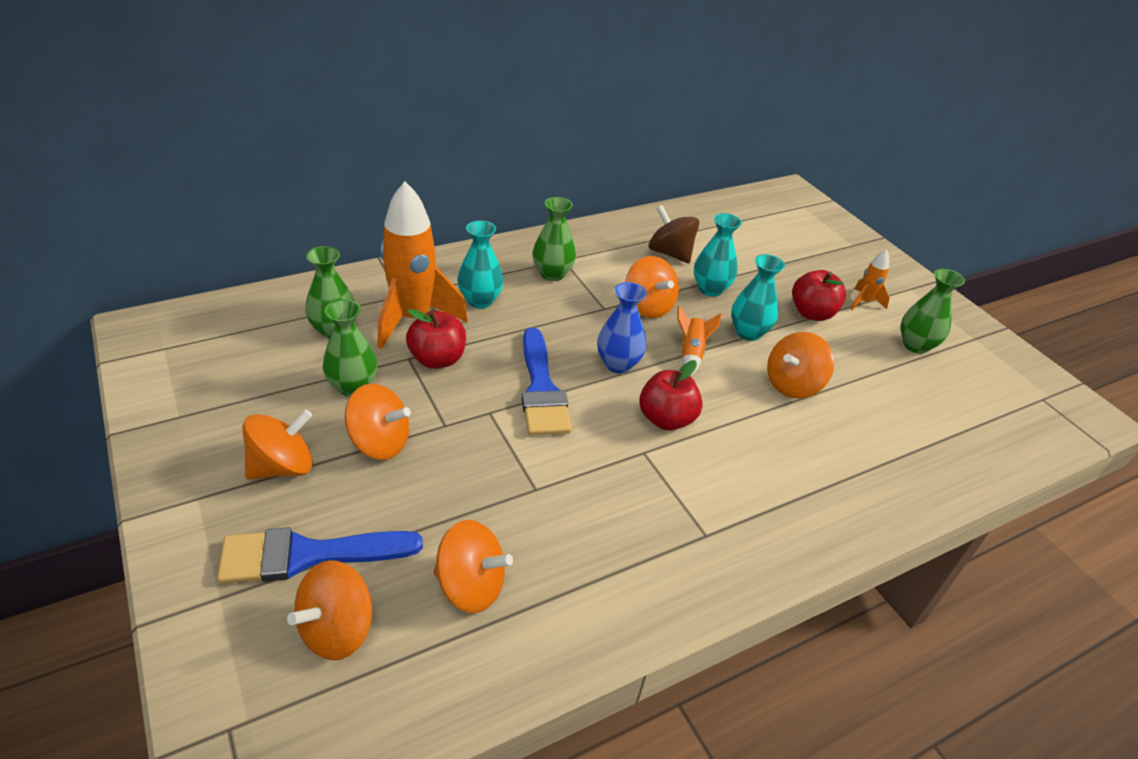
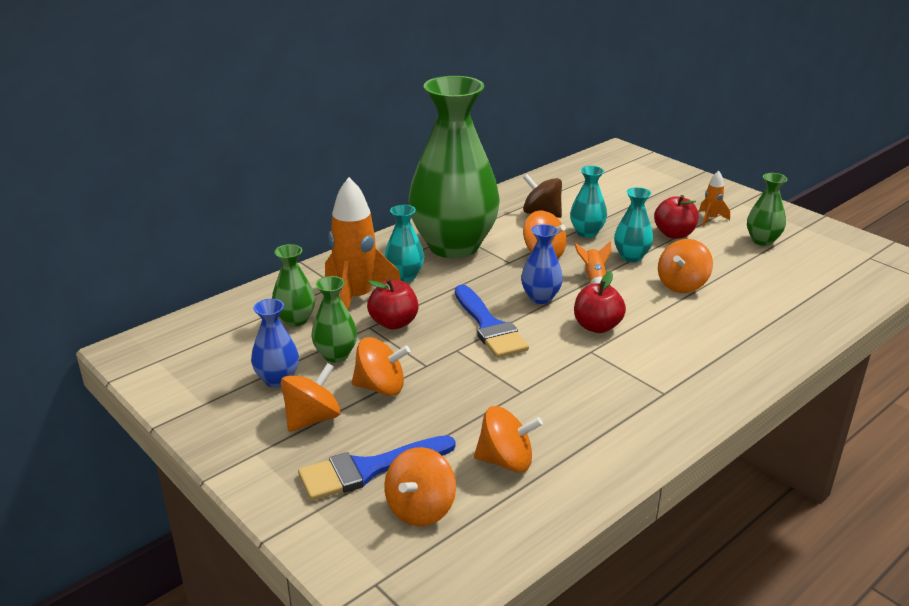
camera: 10 degrees left, 10 degrees down
green vase [533,197,576,281] -> green vase [408,76,500,259], size x2.38
none -> blue vase [251,299,299,388]

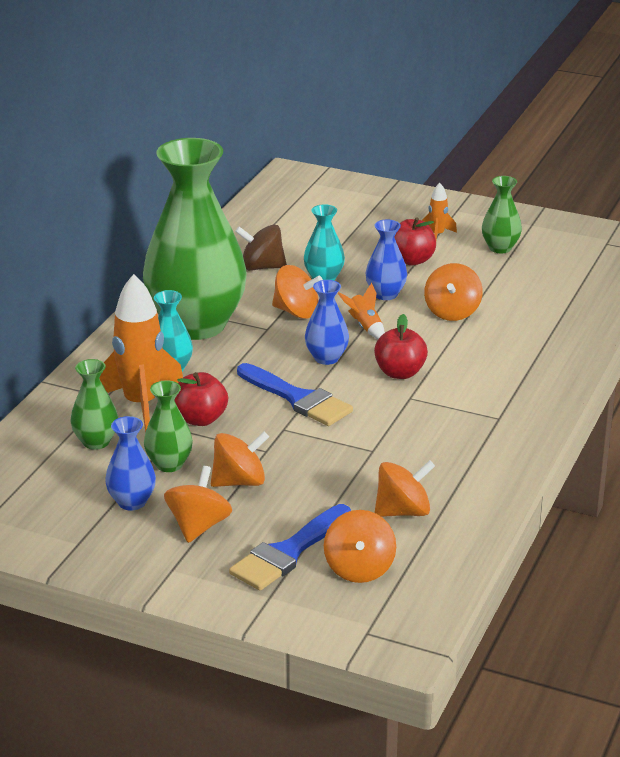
camera: 25 degrees left, 0 degrees up
turquoise vase [614,187,653,262] -> blue vase [366,220,407,300]

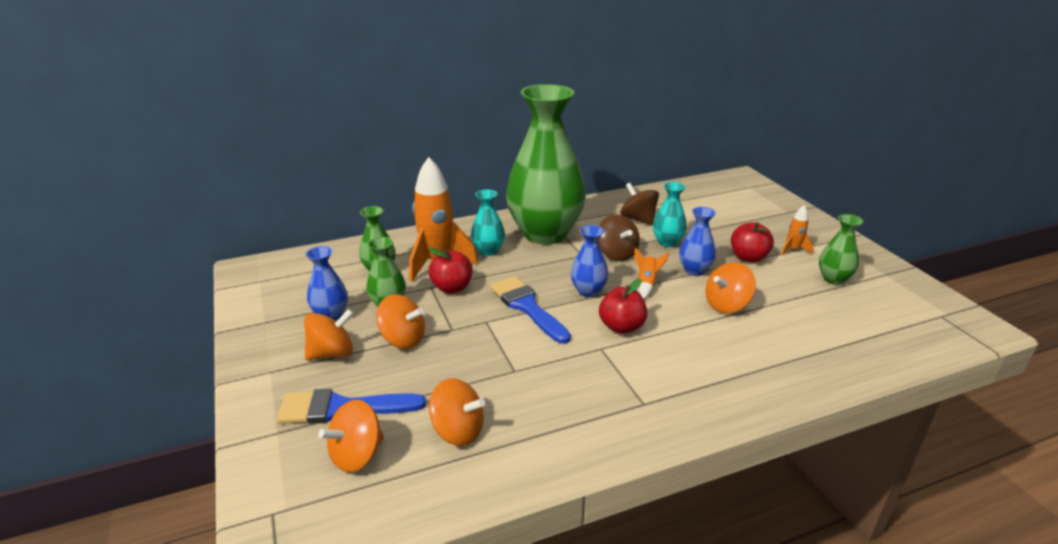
camera: 45 degrees right, 0 degrees up
blue brush [237,363,353,426] -> blue brush turned 150 degrees clockwise [490,276,571,344]
orange spinning top [272,265,323,319] -> brown spinning top [598,215,640,261]

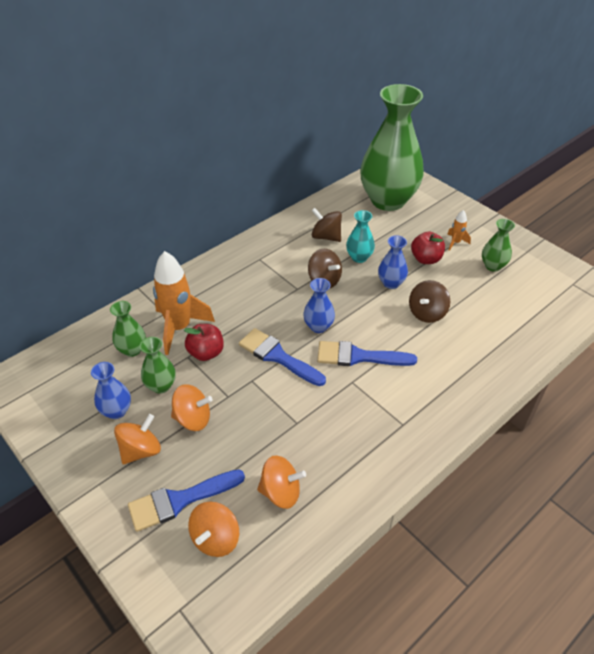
camera: 20 degrees left, 15 degrees up
turquoise vase [471,189,505,256] -> none
green vase [506,84,586,245] -> green vase moved to [360,84,424,211]
red apple [599,279,647,334] -> blue brush [317,341,417,366]
orange rocket [634,248,669,299] -> none
orange spinning top [706,262,756,313] -> brown spinning top [409,280,450,323]

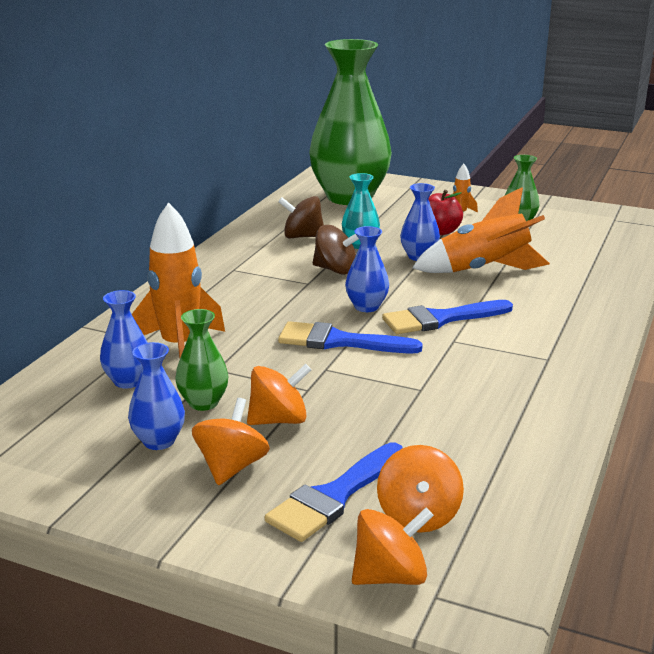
camera: 25 degrees left, 20 degrees down
green vase [110,301,146,357] -> blue vase [100,290,148,388]
red apple [184,324,224,361] -> none
orange spinning top [257,455,306,509] -> orange spinning top moved to [352,507,434,585]
brown spinning top [409,280,450,323] -> orange rocket [412,187,550,273]

